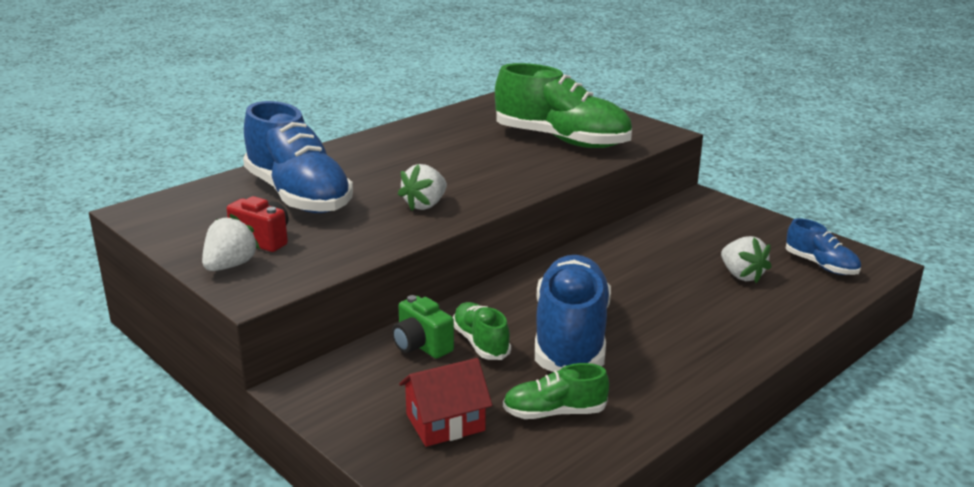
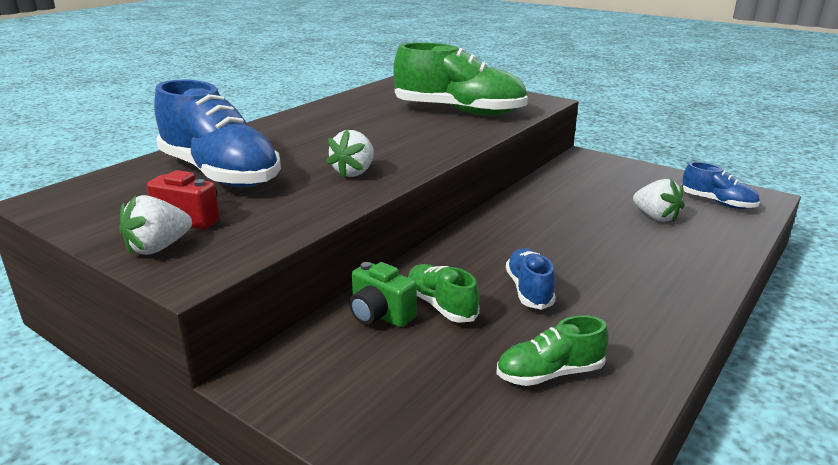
camera: 10 degrees left, 0 degrees up
white strawberry [202,214,260,271] -> white strawberry turned 150 degrees counterclockwise [119,195,192,255]
red house [399,358,492,447] -> none
blue shoe [535,255,611,372] -> blue shoe [506,248,556,310], size x0.49

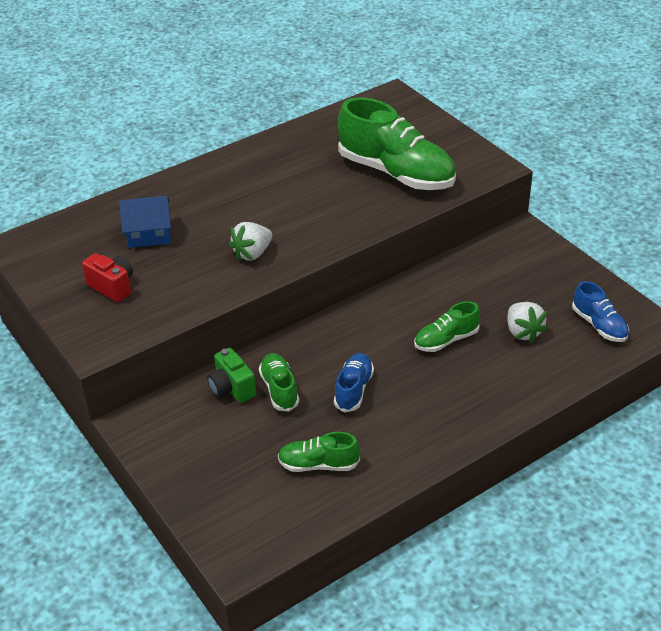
camera: 20 degrees right, 15 degrees up
white strawberry [119,195,192,255] -> none
blue shoe [154,80,281,187] -> blue house [119,196,171,248]
none -> green shoe [414,301,480,352]

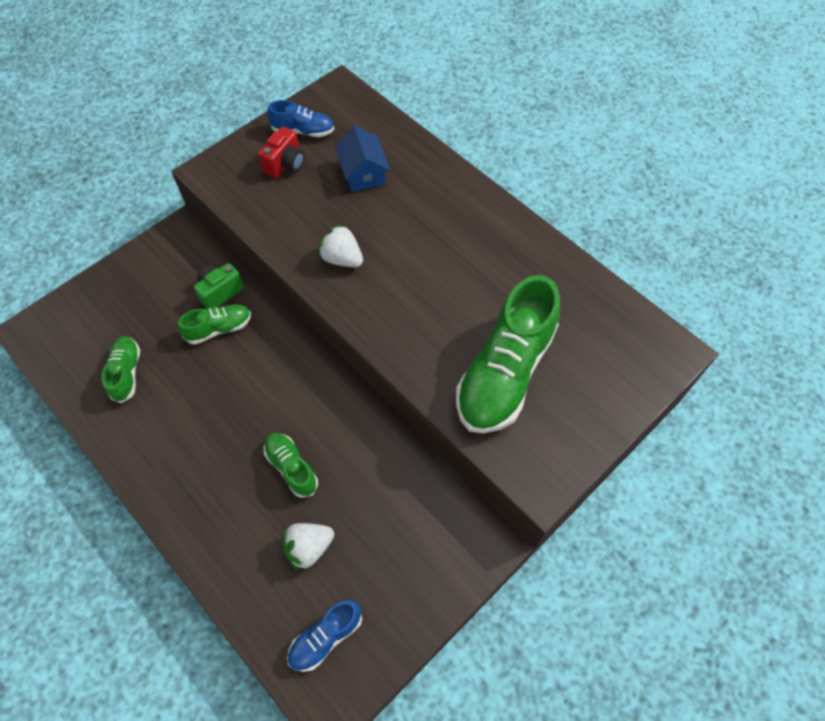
camera: 80 degrees right, 20 degrees up
blue shoe [334,353,374,413] -> blue shoe moved to [267,100,334,137]

